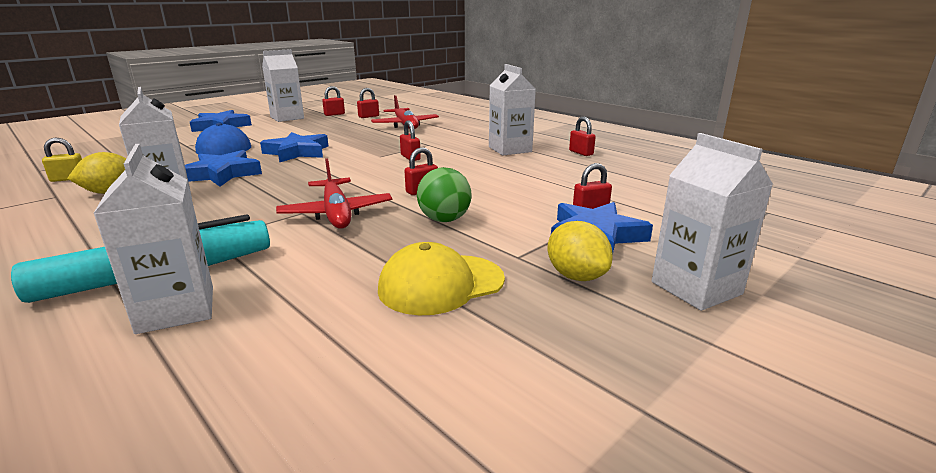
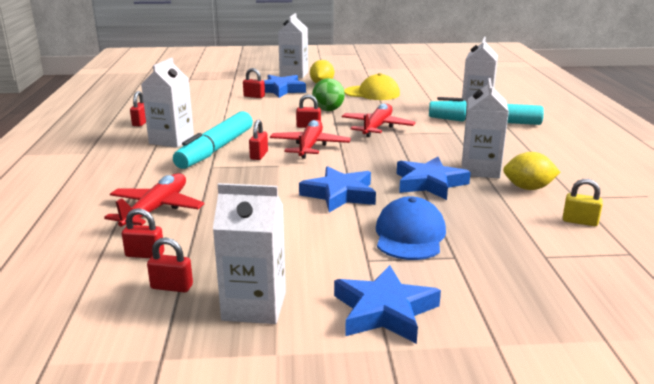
camera: 140 degrees left, 0 degrees up
none -> turquoise marker [173,111,253,169]
none -> red plane [270,120,351,159]

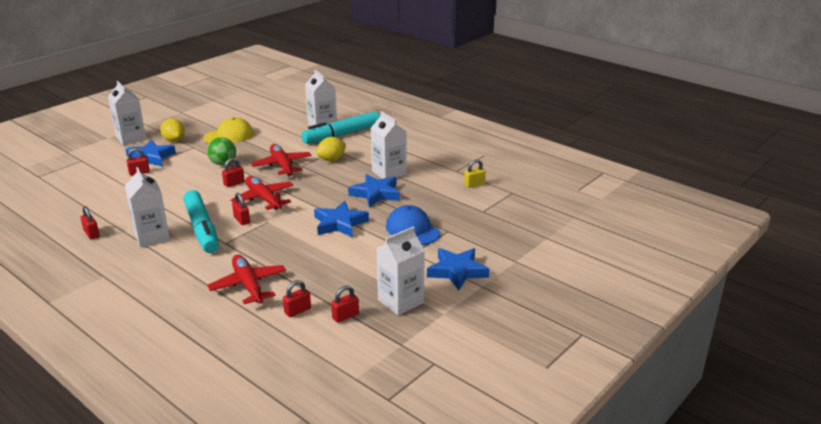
camera: 45 degrees left, 5 degrees up
yellow lemon [503,152,560,190] -> yellow lemon moved to [316,137,346,161]

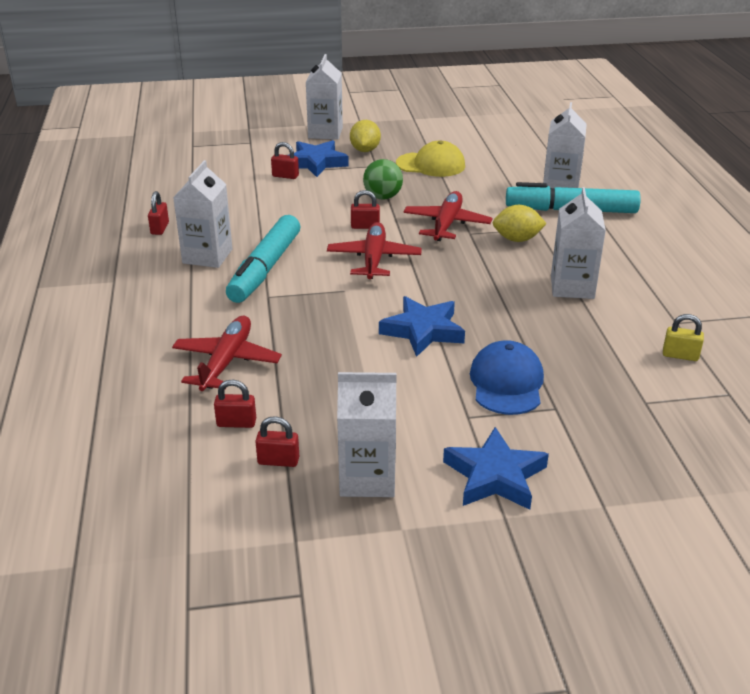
camera: 40 degrees right, 5 degrees up
red padlock [232,193,250,225] -> none
blue star [348,174,400,207] -> none

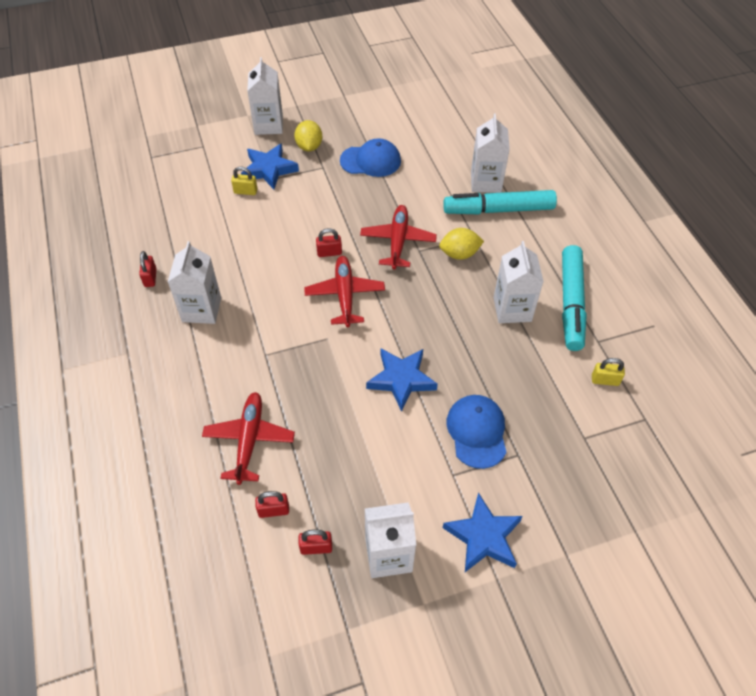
camera: 10 degrees left, 20 degrees up
turquoise marker [226,215,300,303] -> turquoise marker moved to [562,245,587,351]
red padlock [271,142,299,179] -> yellow padlock [231,167,257,195]
green ball [363,159,403,200] -> none
yellow cap [396,141,465,177] -> blue cap [340,138,401,177]

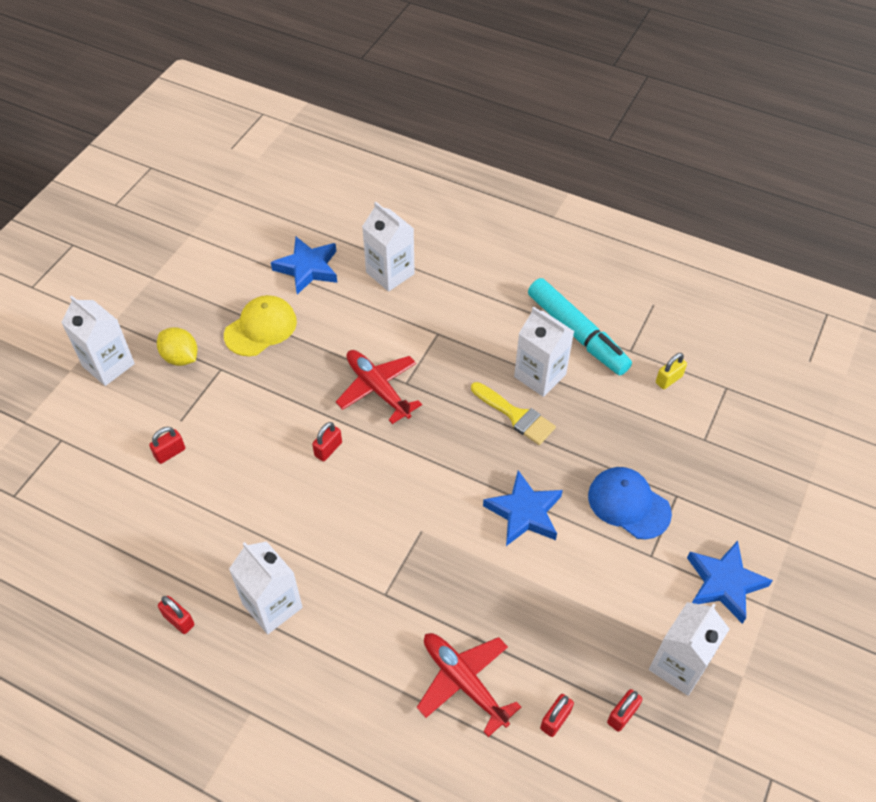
camera: 45 degrees left, 0 degrees up
yellow padlock [231,167,257,195] -> red padlock [149,427,185,464]
blue star [241,143,299,189] -> blue star moved to [271,237,337,295]
red plane [304,256,385,327] -> none
blue cap [340,138,401,177] -> yellow cap [224,295,297,356]
yellow lemon [439,228,484,260] -> none
turquoise marker [443,190,557,214] -> none
none -> yellow brush [471,382,556,445]

